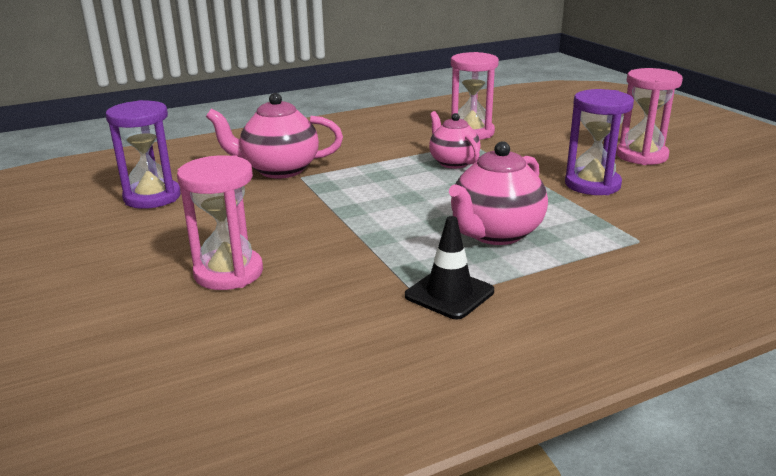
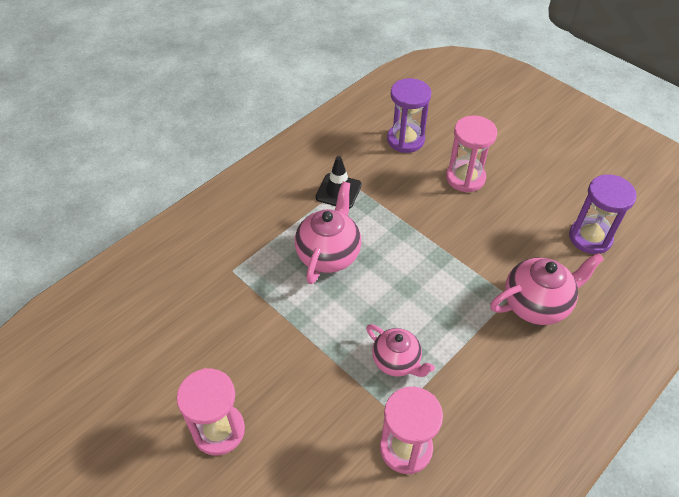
camera: 160 degrees right, 25 degrees up
purple hourglass [565,89,634,195] -> purple hourglass moved to [387,78,431,153]

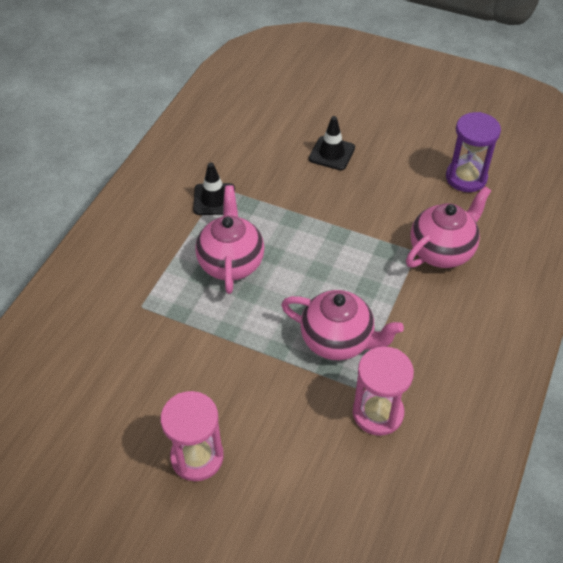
camera: 20 degrees left, 0 degrees up
pink teapot [366,324,435,377] -> pink teapot [281,290,404,360], size x1.50
purple hourglass [387,78,431,153] -> none
pink hourglass [446,115,497,193] -> black traffic cone [309,116,355,170]

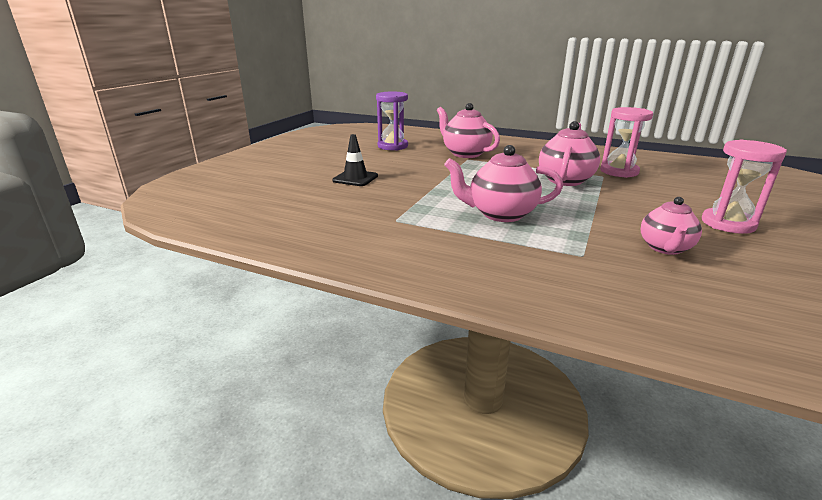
camera: 90 degrees left, 25 degrees down
black traffic cone [193,162,235,215] -> none
none -> pink teapot [641,197,702,255]

